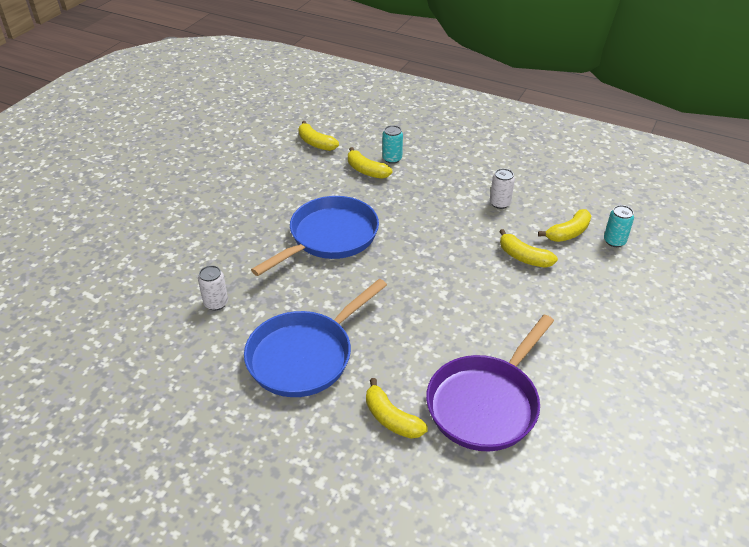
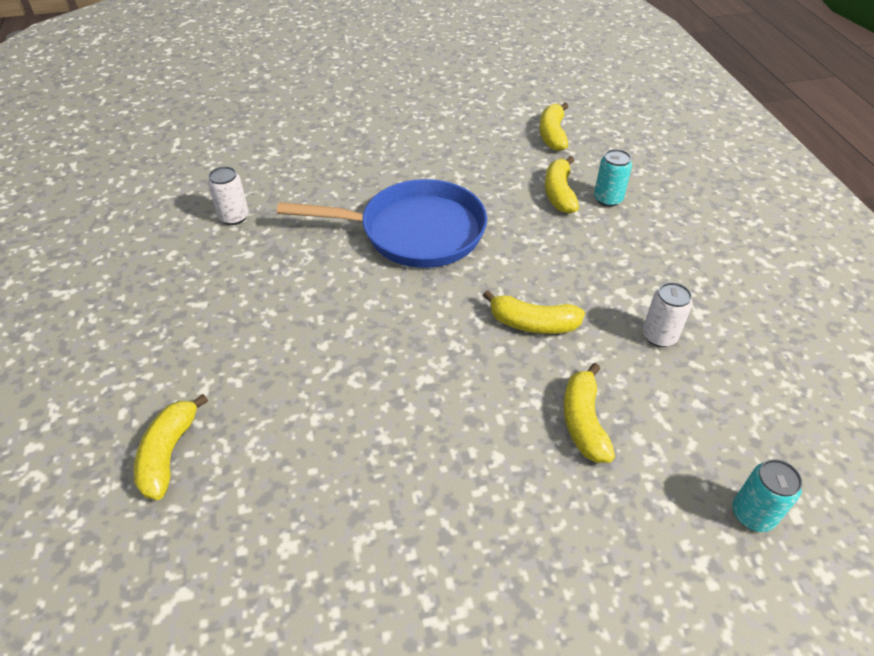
camera: 50 degrees right, 5 degrees up
blue pan [244,279,387,397] -> none
purple pan [426,315,554,451] -> none
yellow banana [538,209,591,242] -> yellow banana moved to [483,290,585,334]

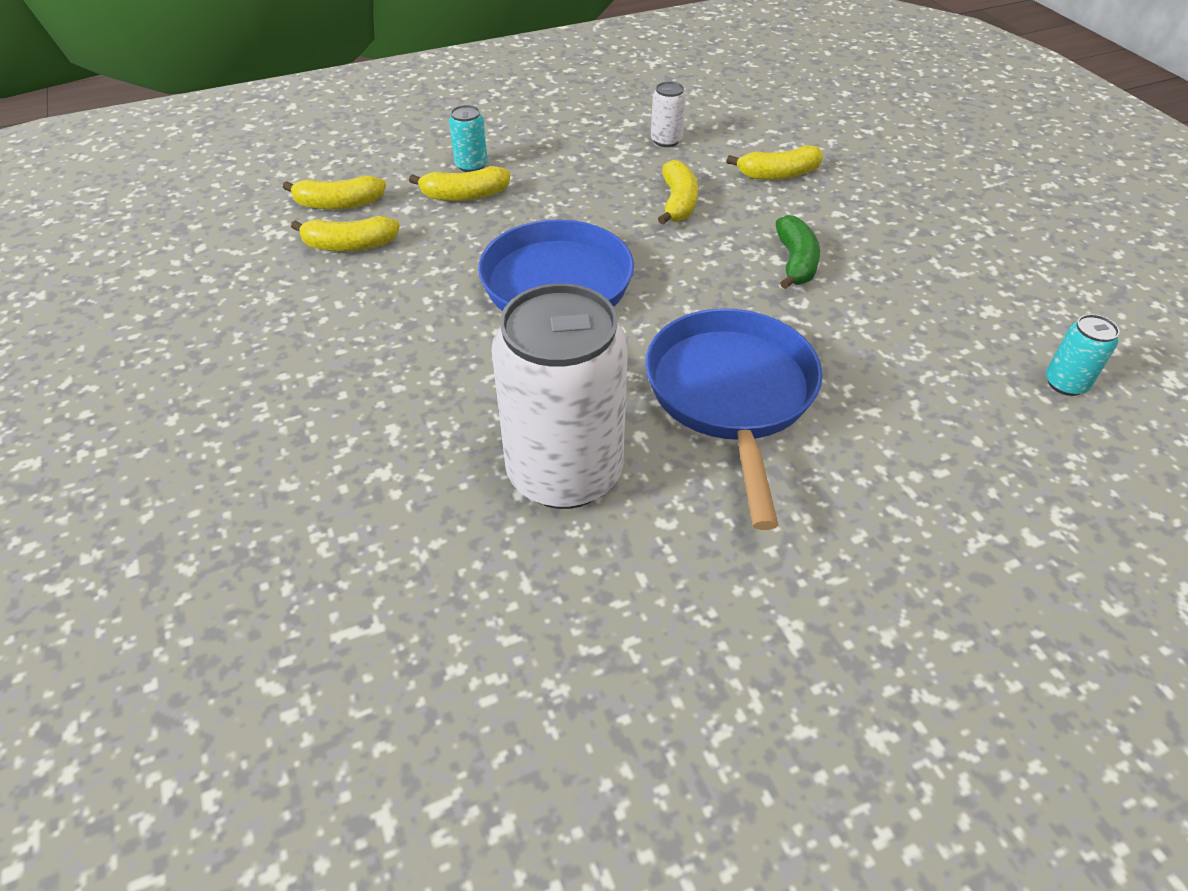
camera: 100 degrees left, 0 degrees up
yellow banana [134,394,208,500] -> yellow banana moved to [291,216,400,251]
white can [208,166,249,225] -> white can [491,284,628,509], size x2.42
turquoise can [733,459,802,532] -> turquoise can moved to [1046,314,1120,396]
none -> blue pan [645,308,822,530]
none -> green banana [776,215,820,289]

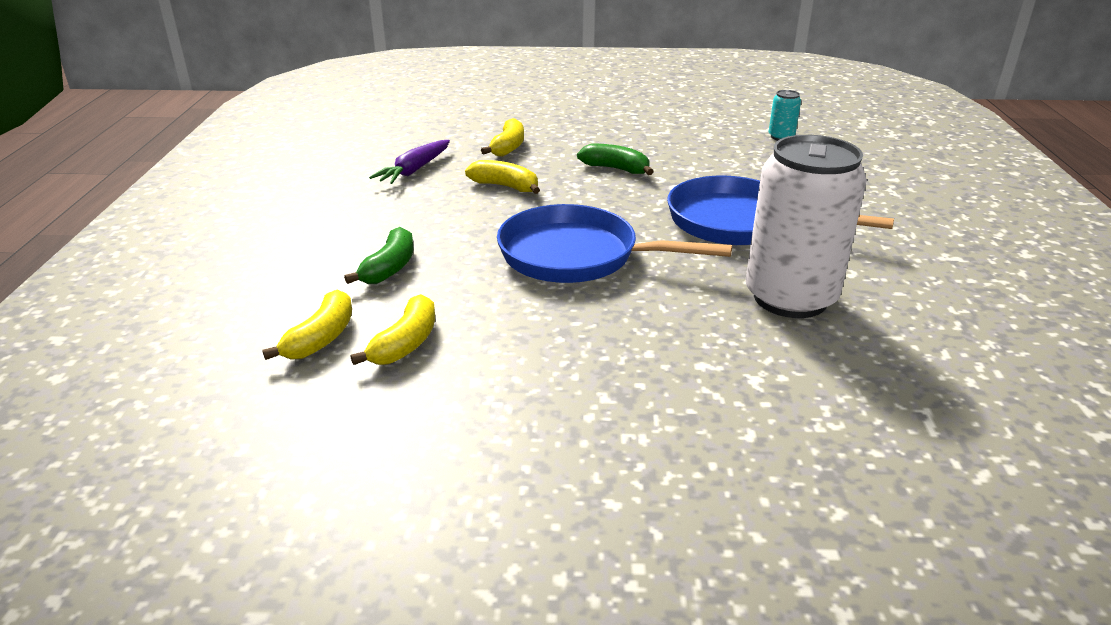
camera: 65 degrees left, 15 degrees down
yellow banana [409,166,510,201] -> green banana [344,227,414,284]
turquoise can [449,105,488,172] -> none
white can [651,81,686,147] -> purple carrot [369,140,450,184]

